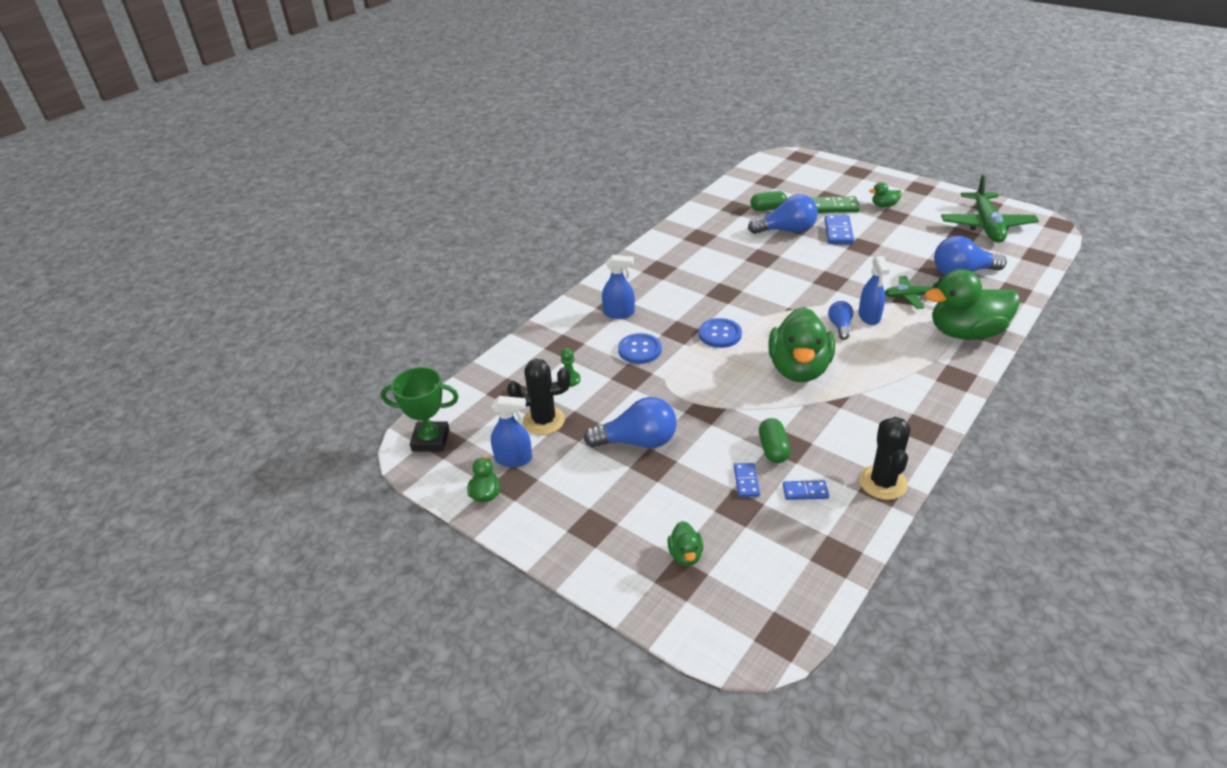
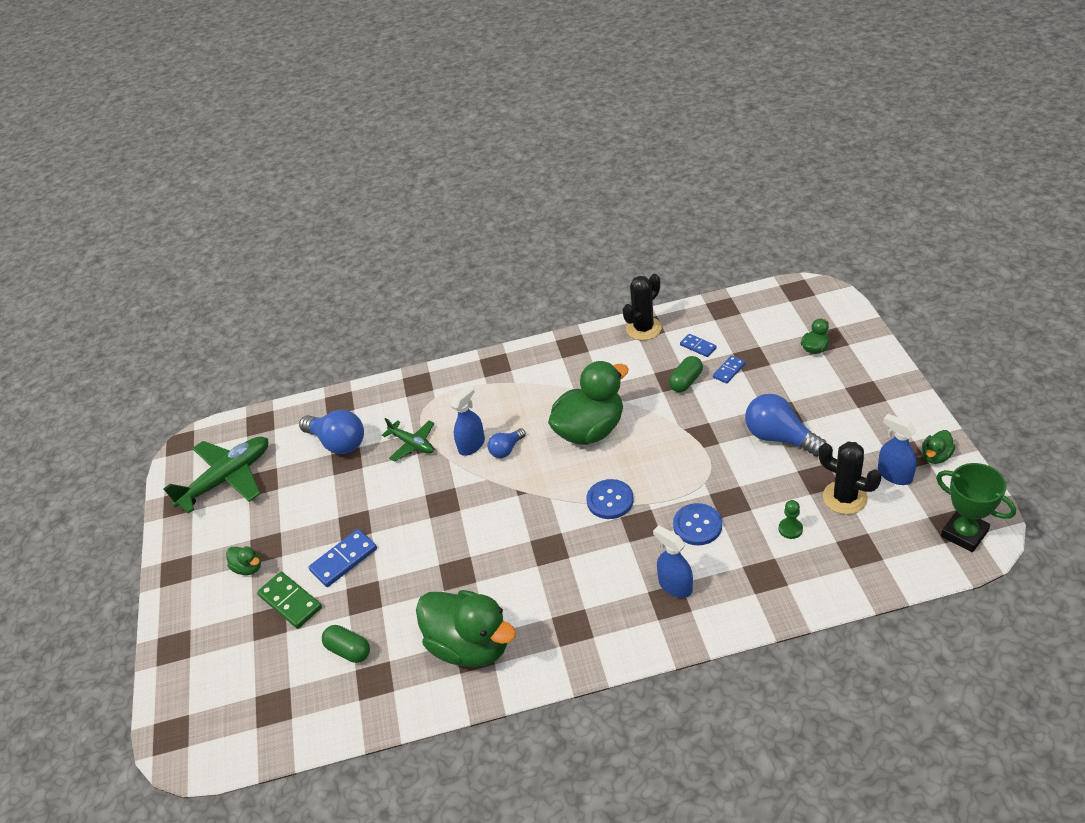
camera: 135 degrees left, 5 degrees up
blue light bulb [748,194,818,234] -> none
green duck [925,269,1020,340] -> green duck moved to [416,590,516,667]

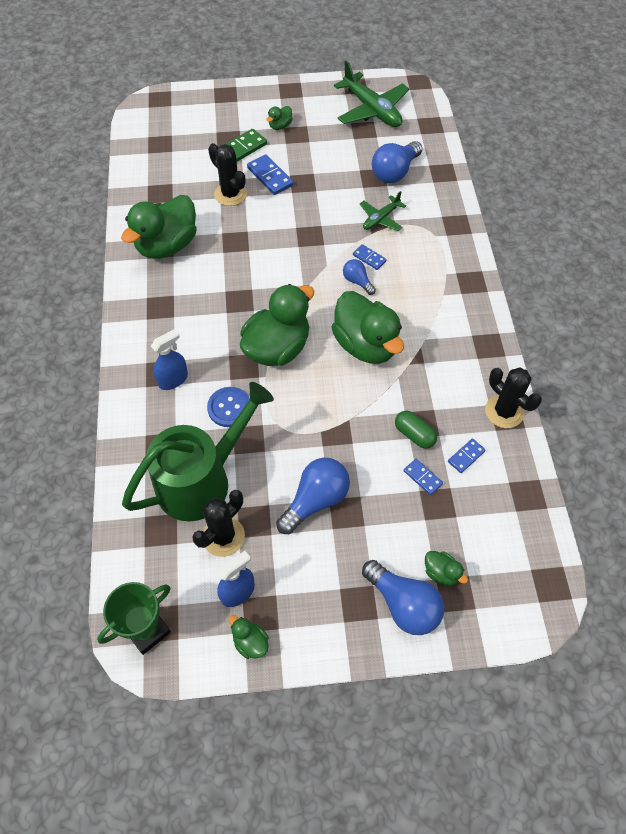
camera: 90 degrees right, 15 degrees up
green capsule [322,625,370,663] -> none
blue spray bottle [450,385,485,456] -> blue domino [353,244,387,270]
blue button [586,479,634,519] -> green duck [240,284,314,366]
green pawn [779,500,803,539] -> green watering can [122,382,274,521]
none -> black cactus [208,143,247,206]
none -> blue light bulb [362,560,444,635]

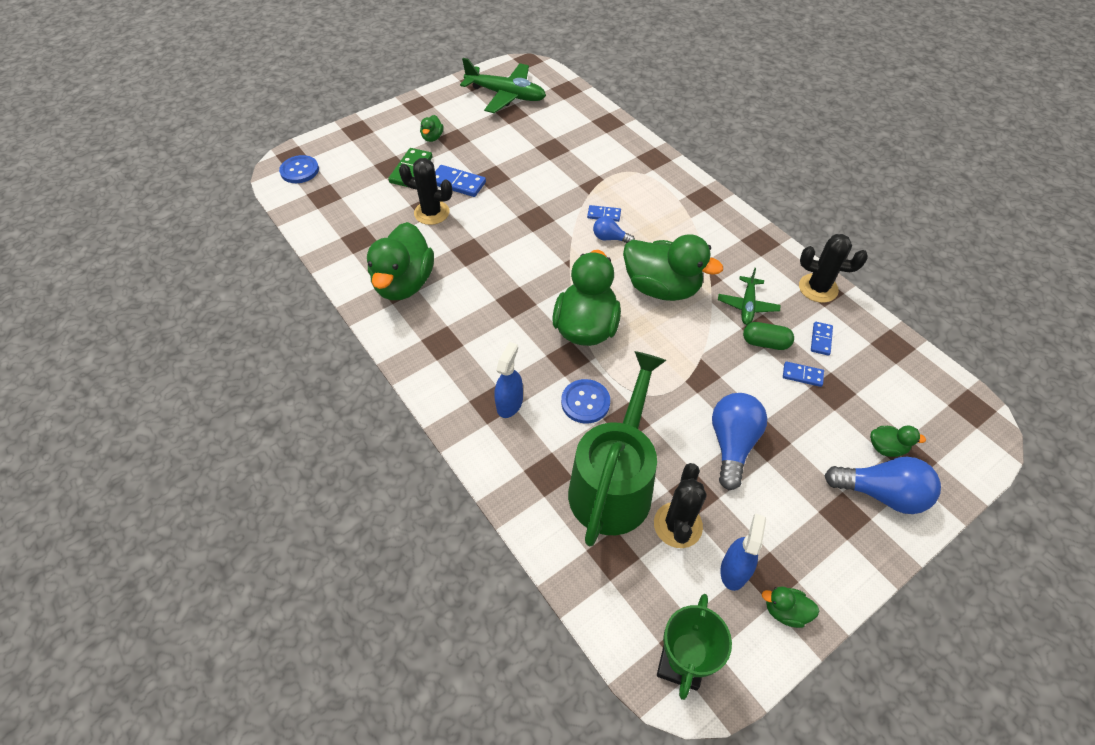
camera: 30 degrees left, 5 degrees down
green plane [360,191,406,231] -> green plane moved to [718,268,781,325]
blue light bulb [372,141,423,183] -> none
none -> blue button [279,155,319,183]

